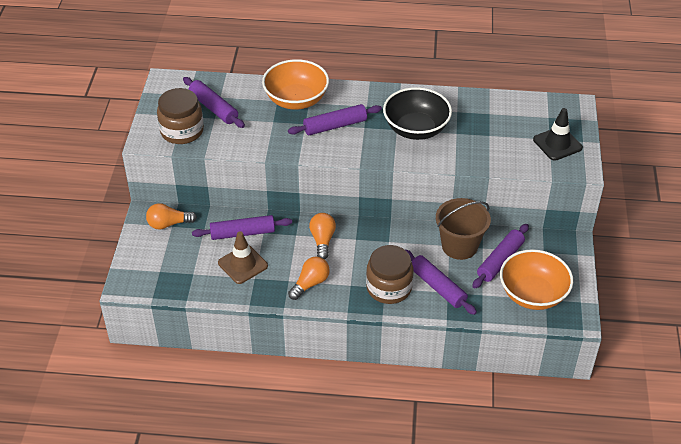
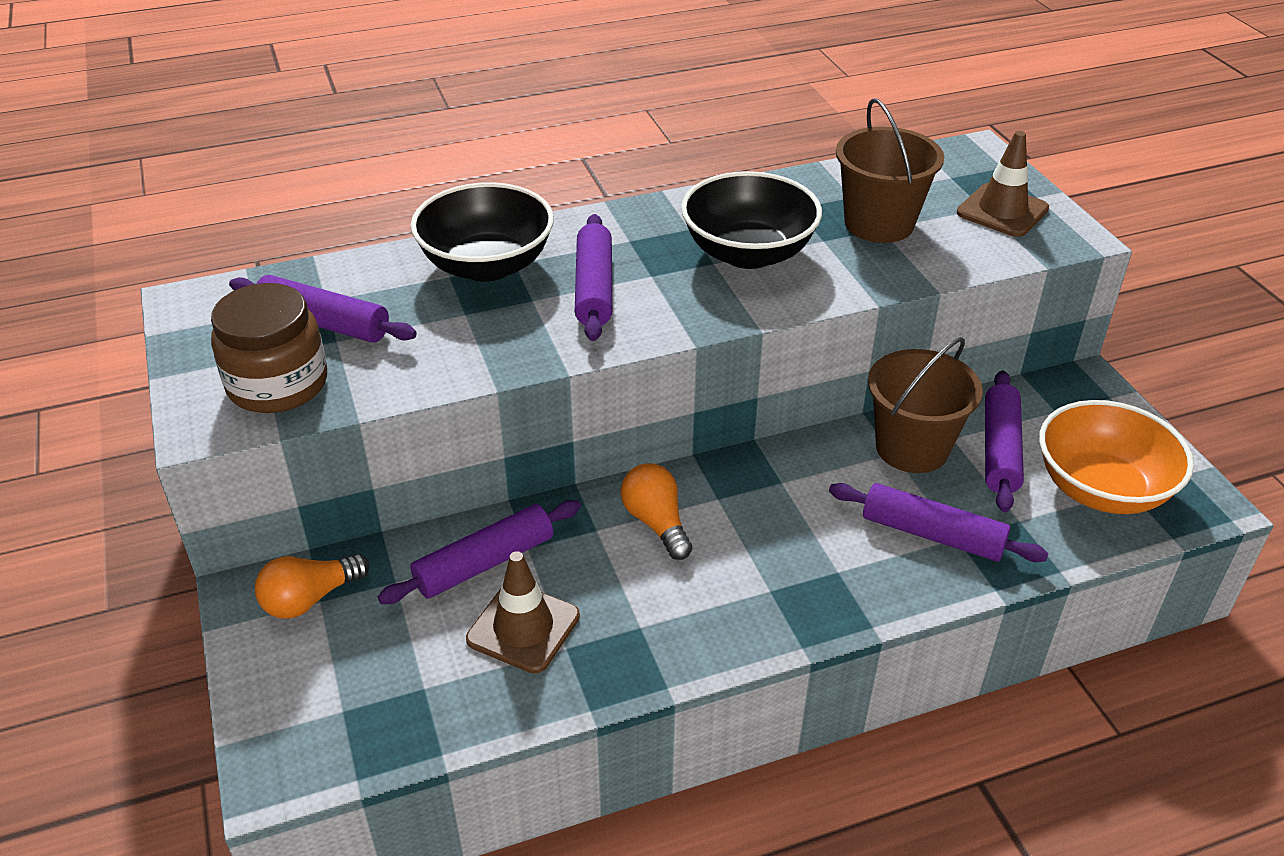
camera: 25 degrees left, 5 degrees down
orange bowl [262,59,329,110] -> black bowl [411,182,554,282]
purple rolling pin [288,104,382,135] -> purple rolling pin turned 45 degrees counterclockwise [575,214,612,341]
orange light bulb [288,257,330,300] -> none
brown jar [366,245,413,304] -> none
black traffic cone [533,108,583,161] -> brown traffic cone [957,131,1049,237]
none -> brown bucket [836,98,944,243]

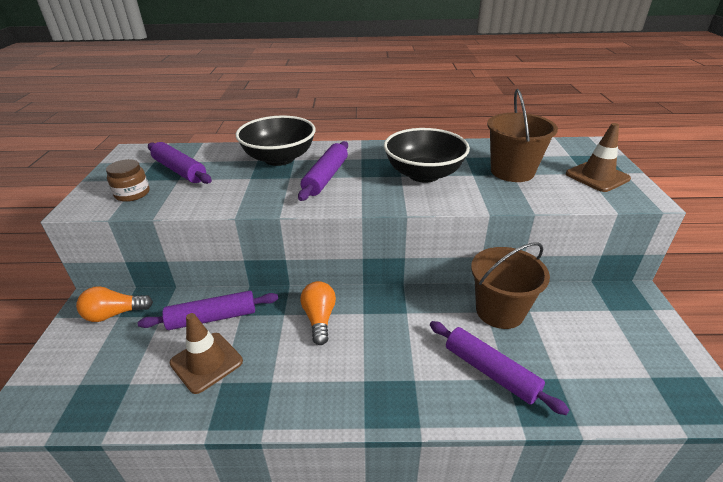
camera: 20 degrees right, 5 degrees down
brown jar [211,283,327,413] -> brown jar [106,159,150,202], size x0.61
purple rolling pin [985,371,1024,512] -> none
orange bowl [1039,400,1194,514] -> none

